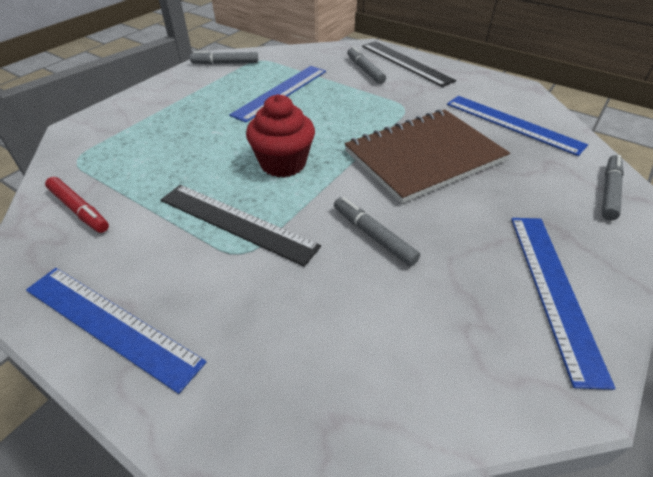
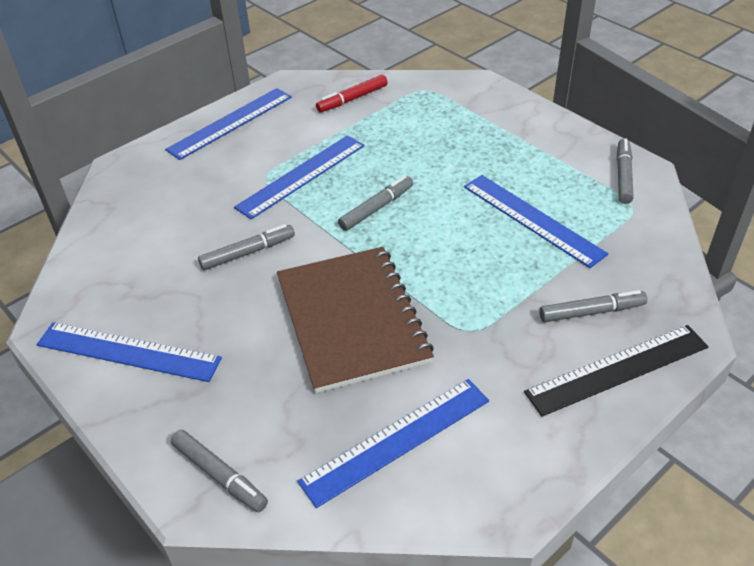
camera: 105 degrees right, 0 degrees up
black ruler [161,185,321,267] -> blue ruler [234,135,365,219]
red cupcake [246,94,315,177] -> grey marker [338,176,413,231]

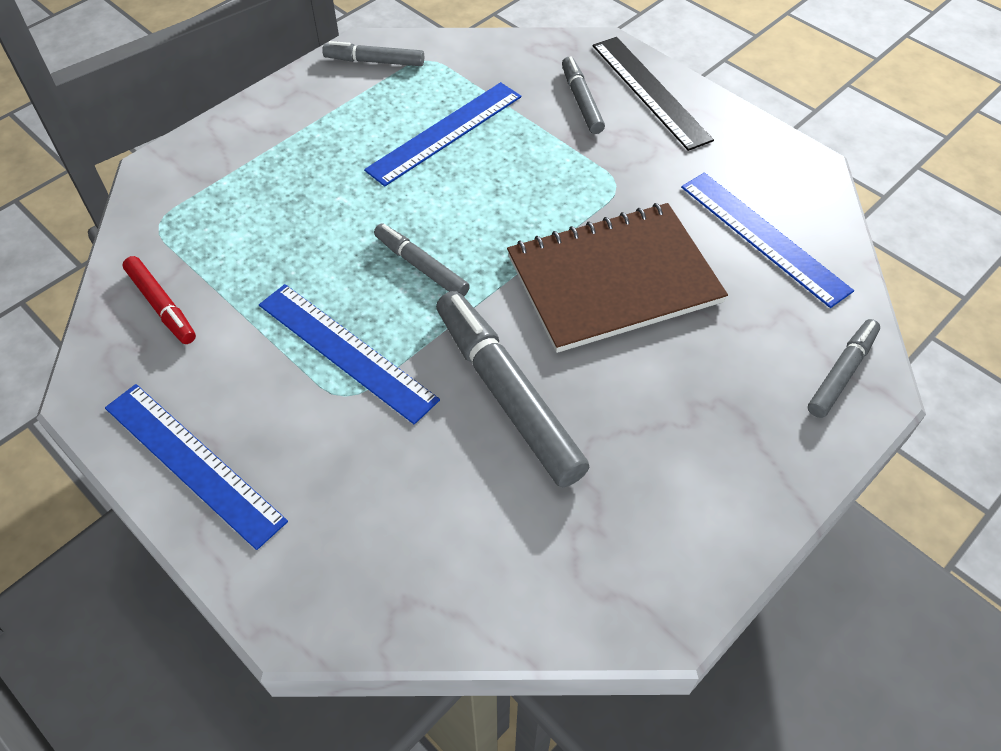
camera: 95 degrees left, 10 degrees up
blue ruler [37,322,222,382] -> none
grey marker [198,224,295,270] -> grey marker [436,291,589,487], size x1.82

